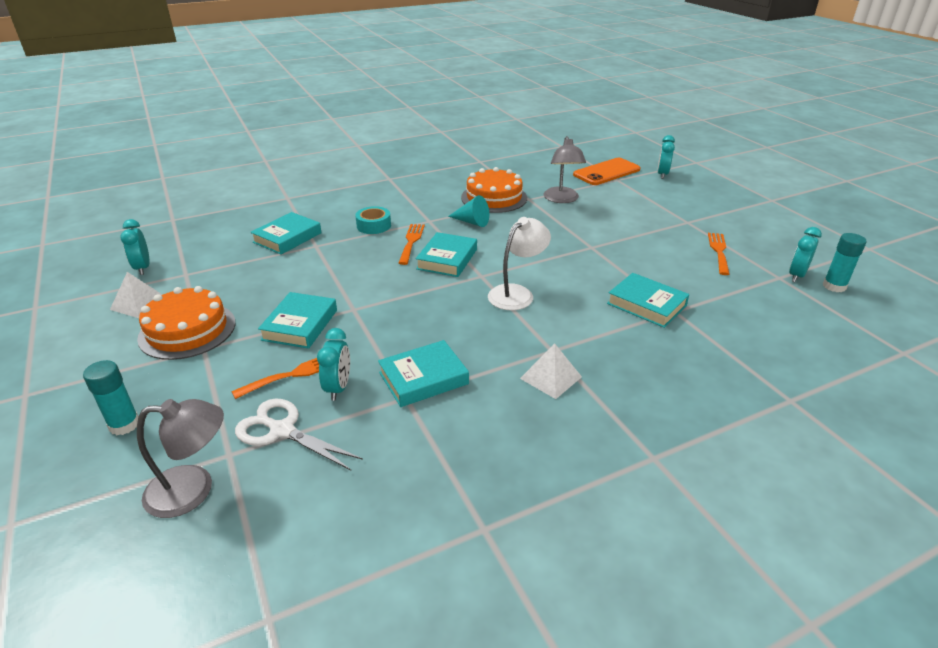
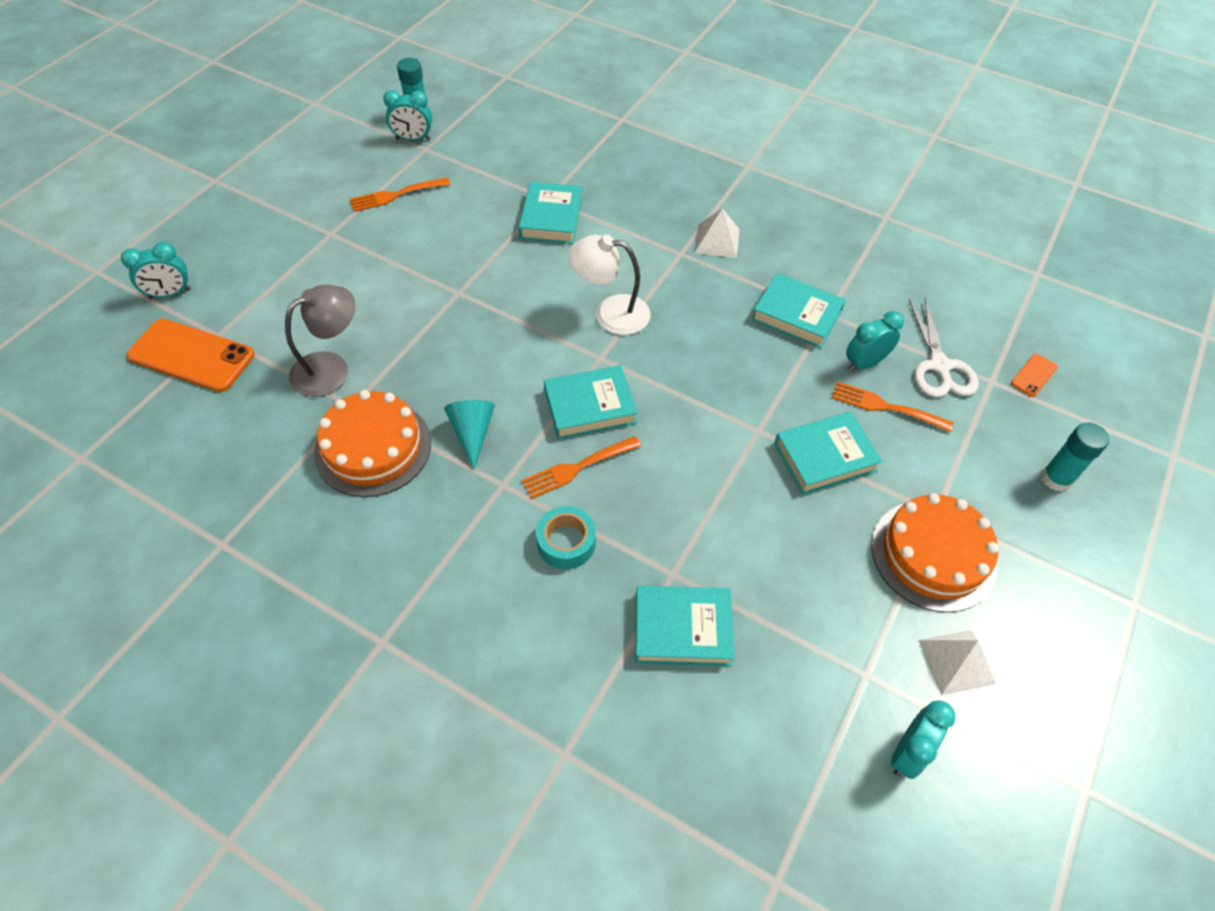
camera: 125 degrees left, 20 degrees up
grey lamp [137,399,224,518] -> orange phone [1011,354,1058,397]

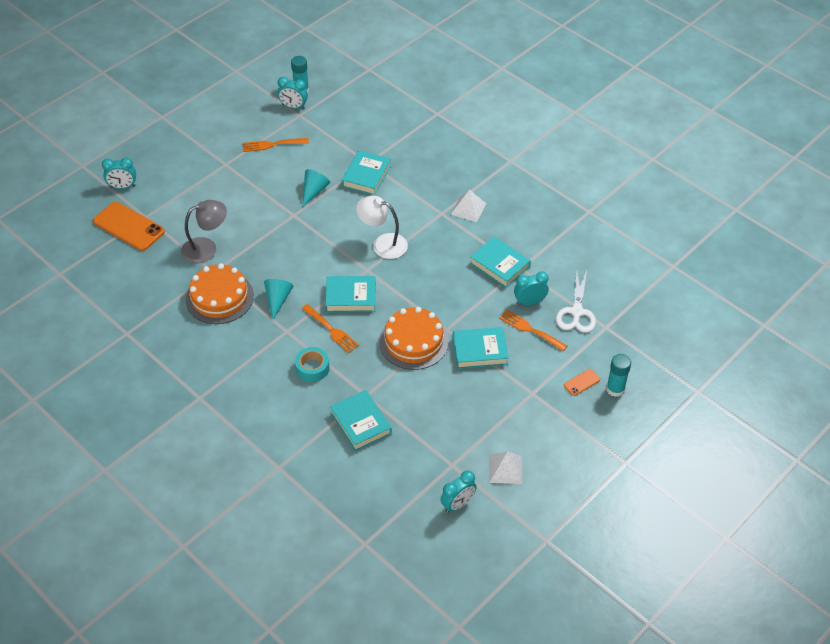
camera: 15 degrees right, 5 degrees down
orange fork [521,436,641,499] -> orange fork turned 120 degrees counterclockwise [302,304,359,353]
turquoise book [636,586,735,666] -> turquoise book turned 45 degrees clockwise [330,390,392,451]
orange cake [871,493,999,613] -> orange cake moved to [379,307,449,370]
orange phone [1011,354,1058,397] -> orange phone moved to [564,369,600,396]
none -> turquoise cone [302,169,330,207]

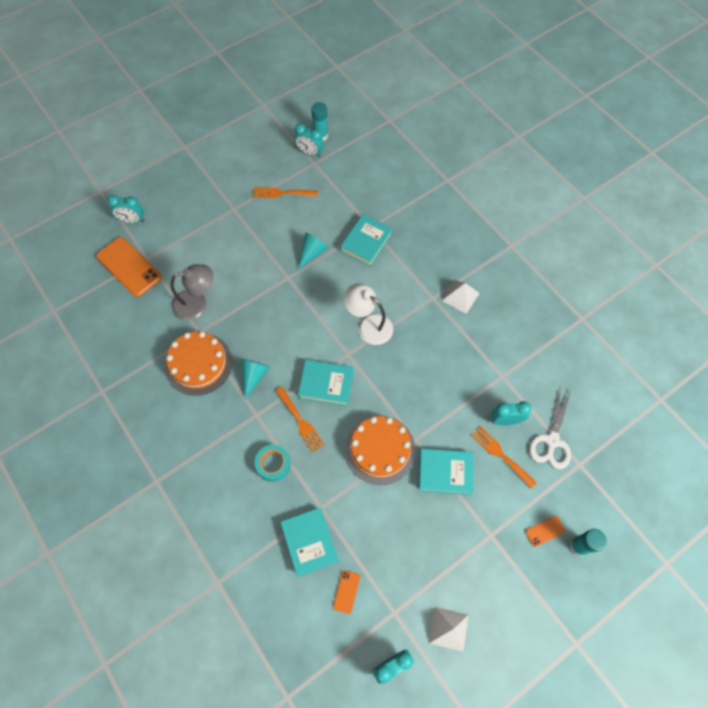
camera: 10 degrees right, 15 degrees up
turquoise book [470,237,531,288] -> none
none -> orange phone [333,570,360,614]

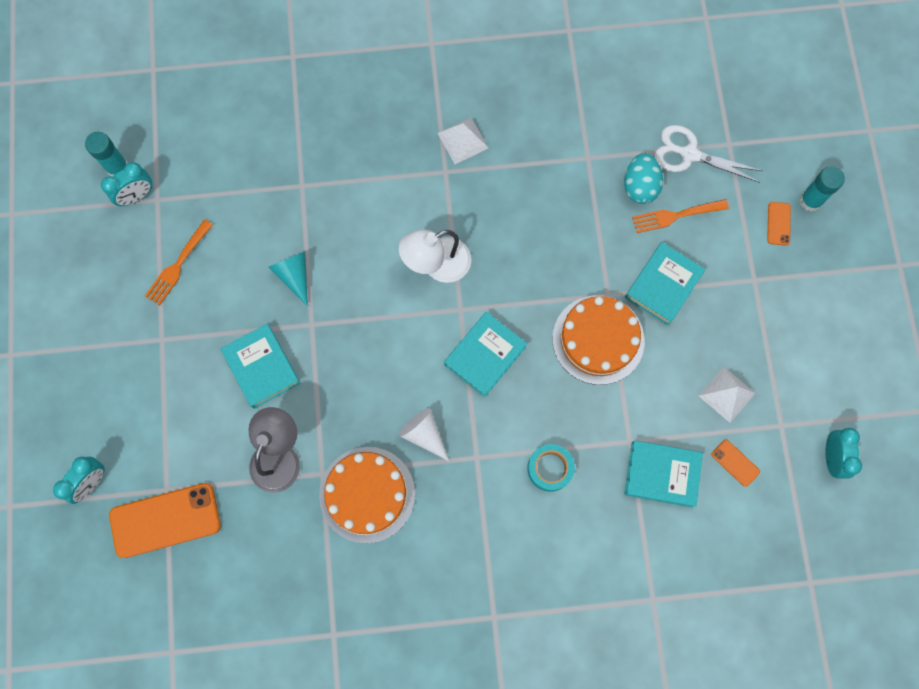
camera: 60 degrees left, 10 degrees up
turquoise cone [241,359,270,399] -> white cone [399,408,449,461]
orange fork [276,387,325,452] -> none
turquoise book [340,214,393,267] -> turquoise book moved to [221,324,300,409]
white pyramid [429,607,469,652] -> white pyramid moved to [698,367,756,423]
turquoise clock [491,401,531,425] -> turquoise egg [624,153,663,204]
white scissors [529,389,571,469] -> white scissors turned 150 degrees clockwise [654,125,763,183]

